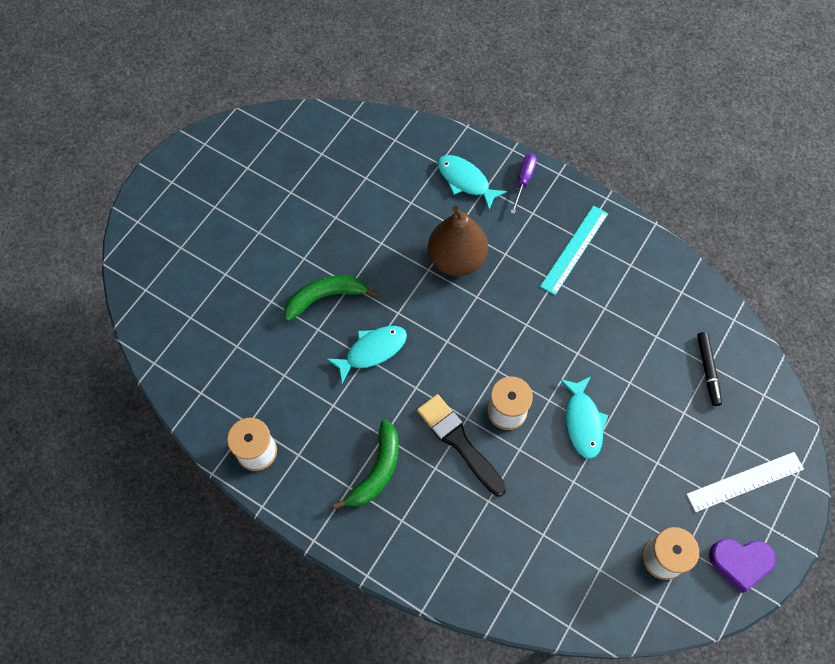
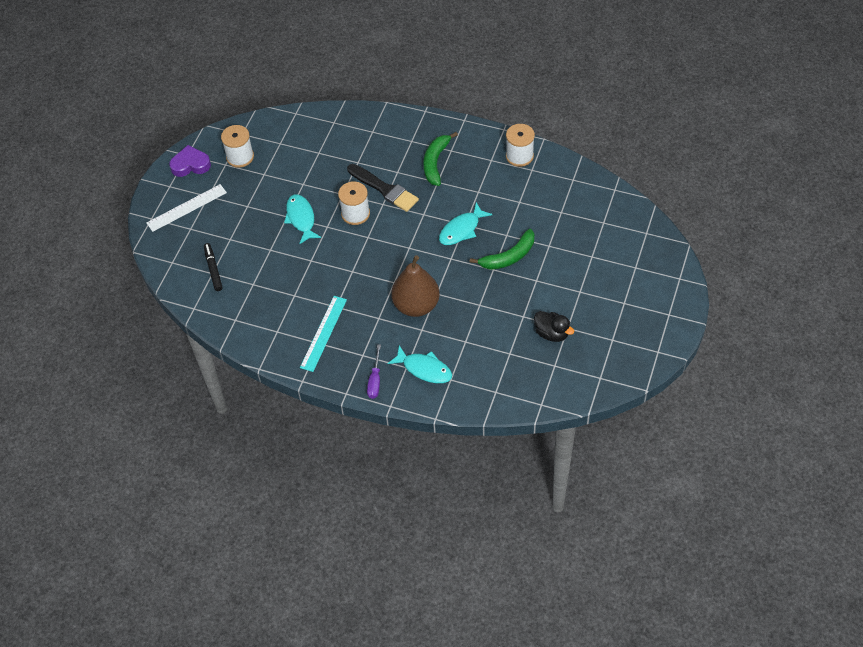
camera: 170 degrees right, 10 degrees down
none -> black duck [534,311,574,342]

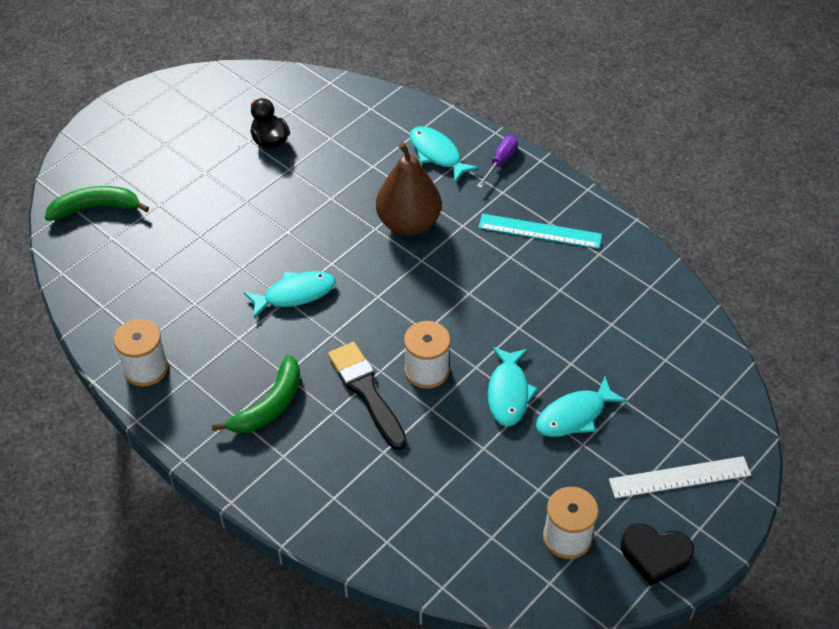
camera: 160 degrees left, 5 degrees down
purple heart [169,145,211,177] -> black heart [621,523,694,586]
black marker [204,243,223,291] -> none
turquoise ruler [300,296,347,372] -> turquoise ruler turned 60 degrees clockwise [478,214,602,249]
green banana [469,229,534,270] -> green banana moved to [45,186,149,221]
none -> turquoise fish [536,377,627,437]

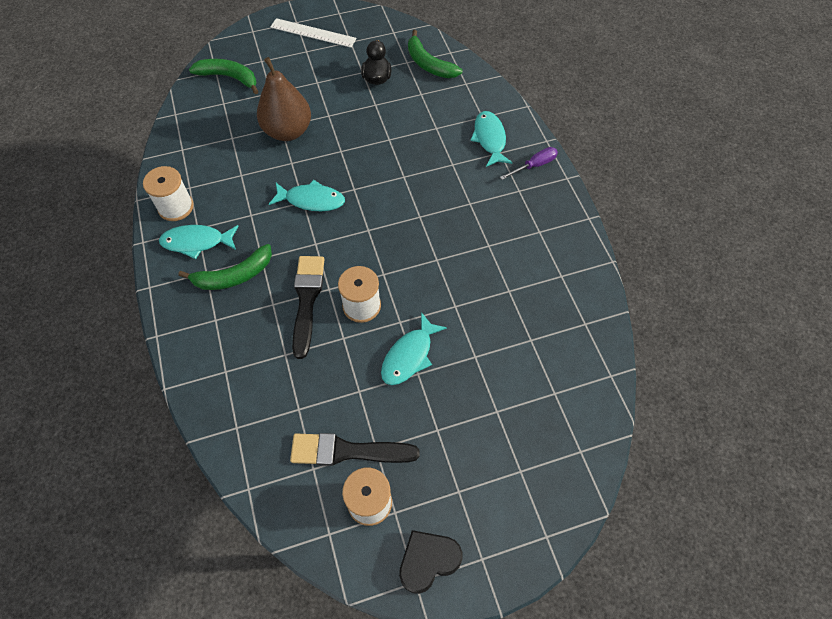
camera: 30 degrees right, 10 degrees up
brown pear [376,142,442,236] -> brown pear moved to [257,57,311,141]
turquoise ruler [478,214,602,249] -> none
turquoise fish [536,377,627,437] -> turquoise fish moved to [159,225,238,259]
white ruler [609,456,751,498] -> white ruler moved to [270,18,357,48]
black heart [621,523,694,586] -> black heart turned 105 degrees clockwise [399,530,462,594]
none -> black brush [290,433,420,466]
none -> green banana [408,30,462,78]

